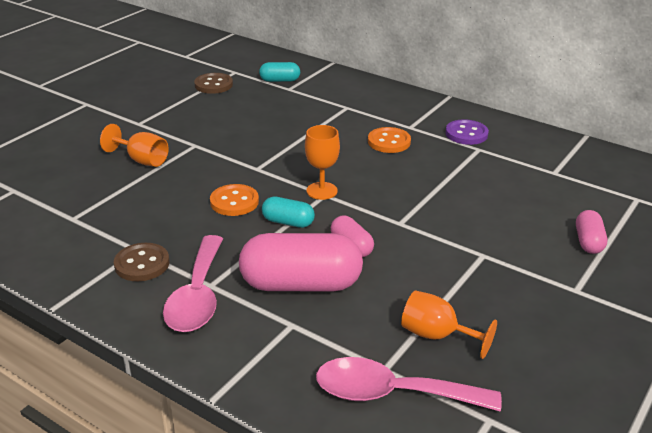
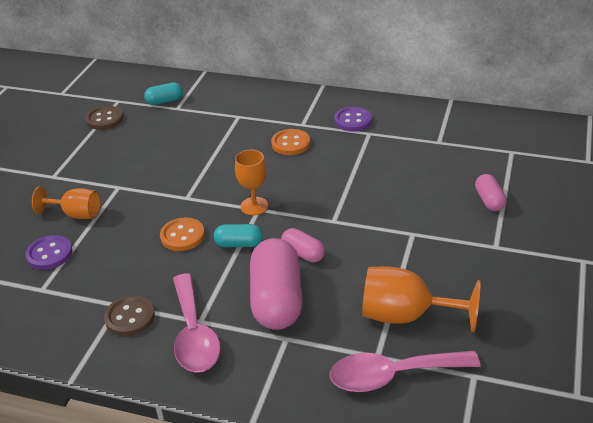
camera: 15 degrees left, 5 degrees up
pink capsule [239,233,363,291] -> pink capsule turned 75 degrees counterclockwise [250,238,303,330]
orange goblet [401,291,497,359] -> orange goblet [362,267,480,332], size x1.53
none -> purple button [25,235,72,270]

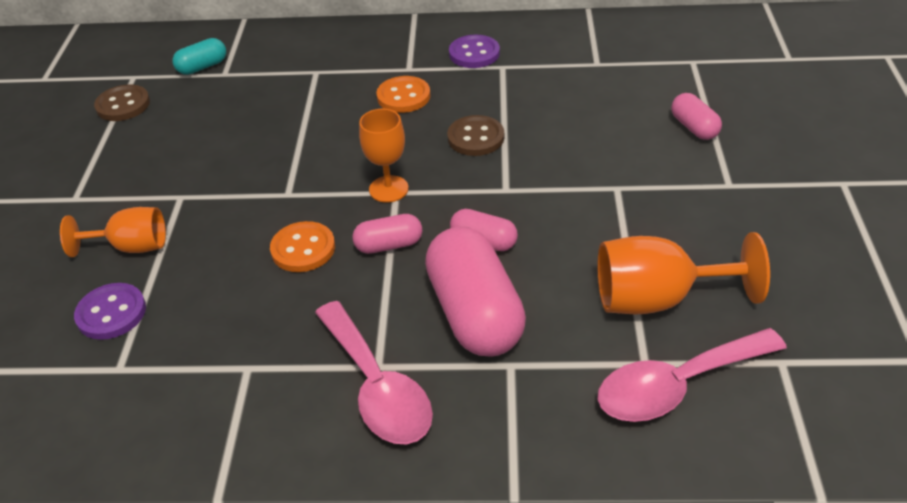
camera: 15 degrees left, 5 degrees up
brown button [104,295,155,336] -> brown button moved to [447,115,504,156]
turquoise capsule [214,224,263,247] -> pink capsule [352,214,422,254]

